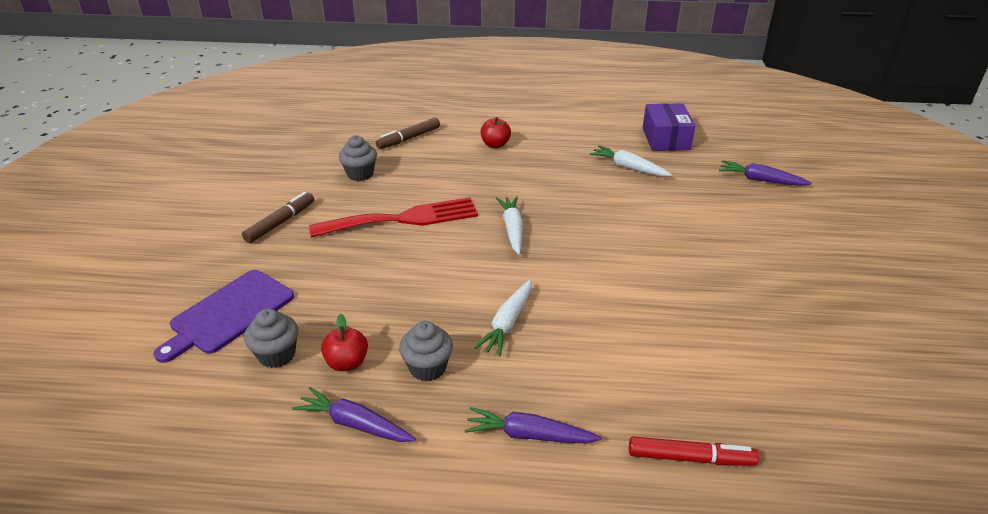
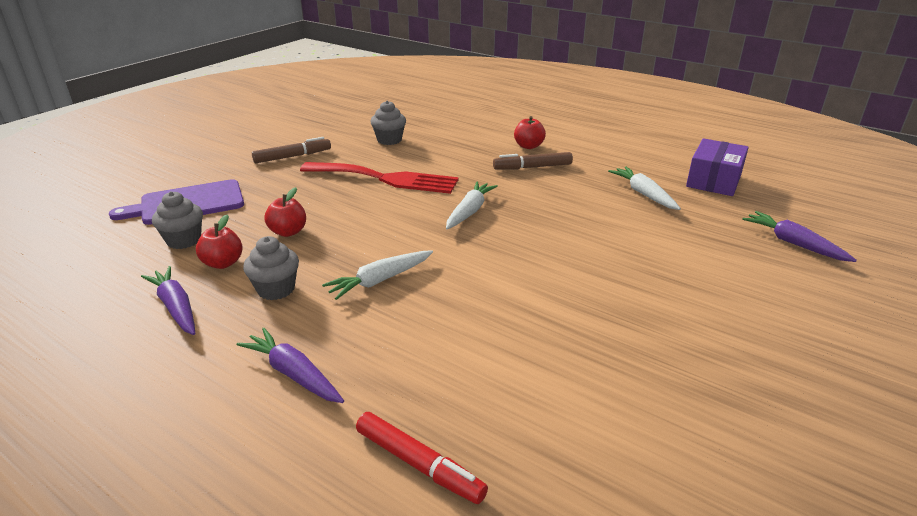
camera: 30 degrees right, 5 degrees down
brown marker [376,118,440,149] -> brown marker moved to [493,152,573,169]
none -> red apple [264,187,306,237]

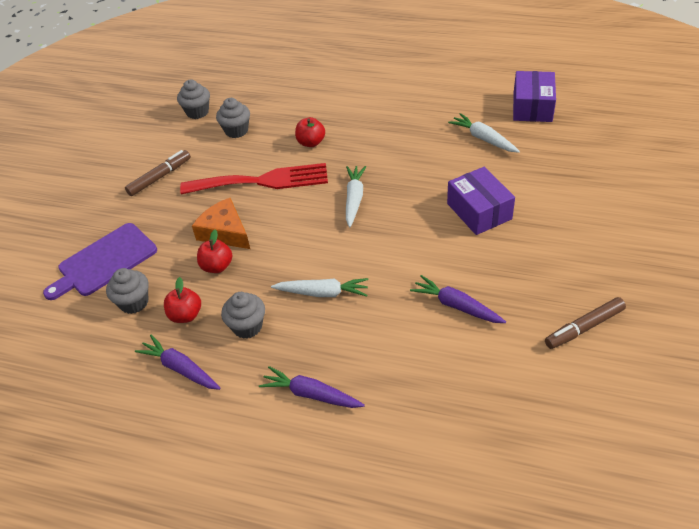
camera: 15 degrees left, 15 degrees up
white carrot [322,250,433,300] -> white carrot turned 120 degrees counterclockwise [271,278,368,297]
red marker [356,412,488,504] -> none
brown marker [493,152,573,169] -> brown marker moved to [545,297,626,349]
red apple [514,116,546,149] -> red apple moved to [295,117,325,147]
purple carrot [743,211,857,262] -> purple carrot moved to [410,275,506,323]
none -> grey cupcake [177,79,210,119]
none -> orange cheese [192,198,250,249]
none -> purple box [447,167,515,235]

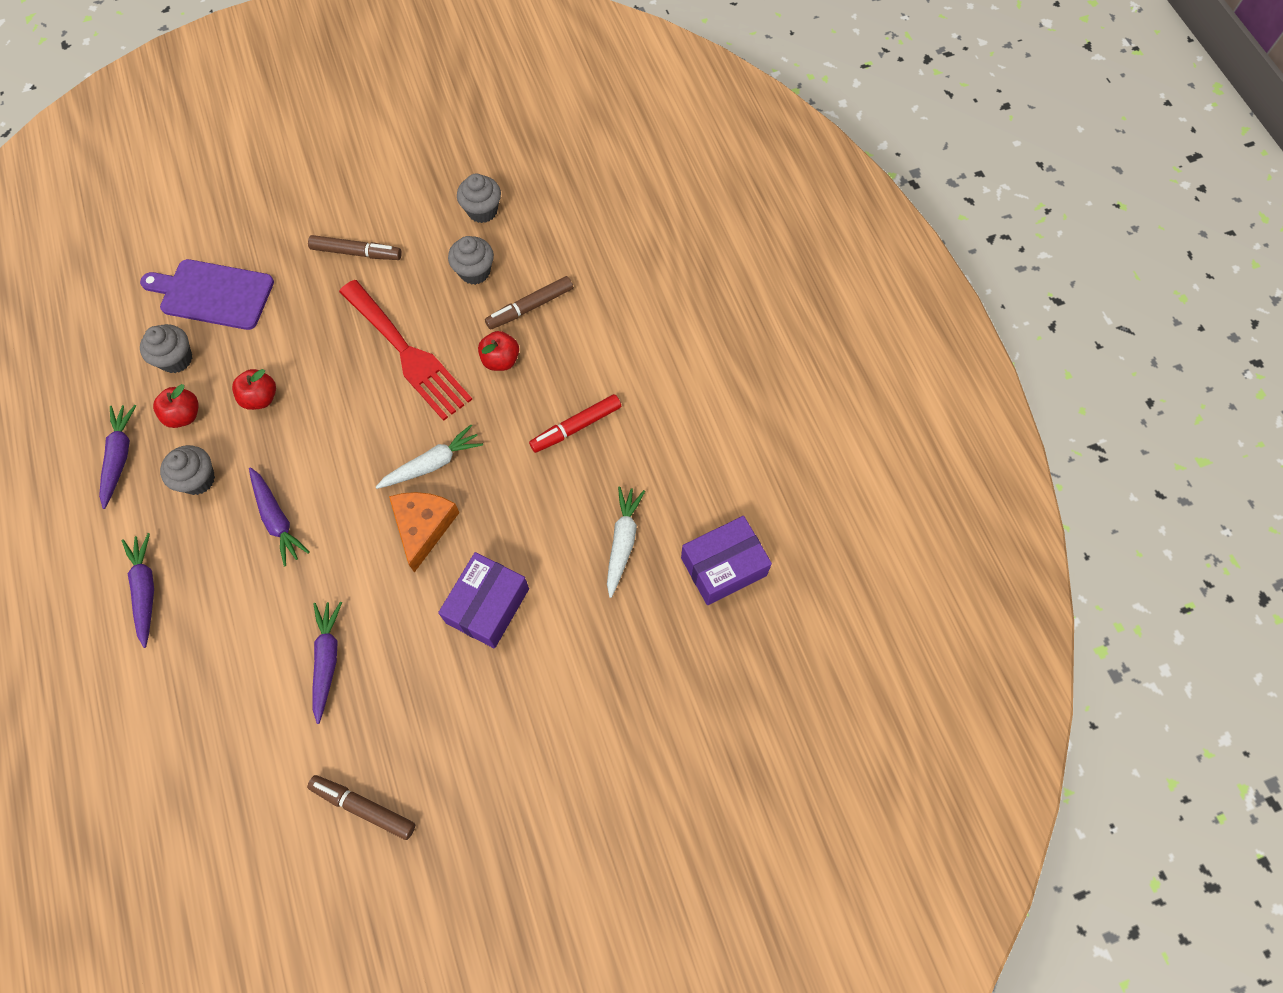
camera: 50 degrees right, 20 degrees up
orange cheese [192,198,250,249] -> orange cheese moved to [389,492,459,572]
white carrot [271,278,368,297] -> purple carrot [249,467,310,566]
none -> brown marker [485,276,573,329]
none -> red marker [529,394,621,453]

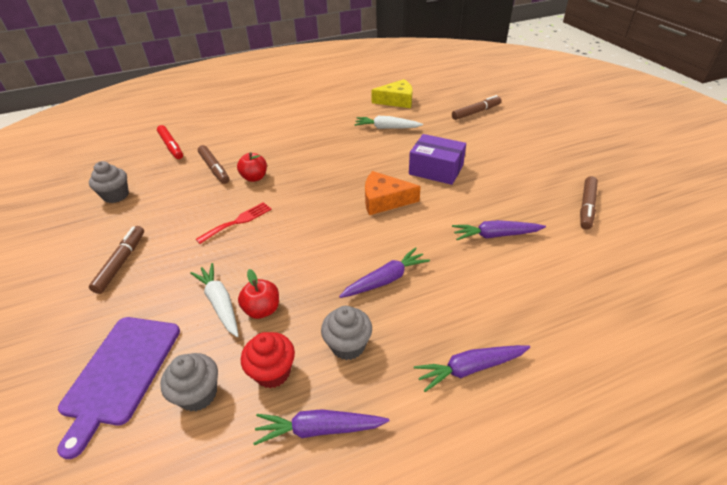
camera: 90 degrees left, 25 degrees down
red apple [153,384,198,428] -> red cupcake [241,332,295,388]
red fork [339,280,472,421] -> red fork [196,202,272,244], size x0.53
white carrot [376,425,483,489] -> white carrot moved to [190,263,239,337]
grey cupcake [448,236,494,285] -> none
red marker [529,394,621,453] -> red marker moved to [157,125,183,159]
purple box [681,516,772,605] -> yellow cheese [371,79,412,108]
none -> brown marker [452,95,501,120]

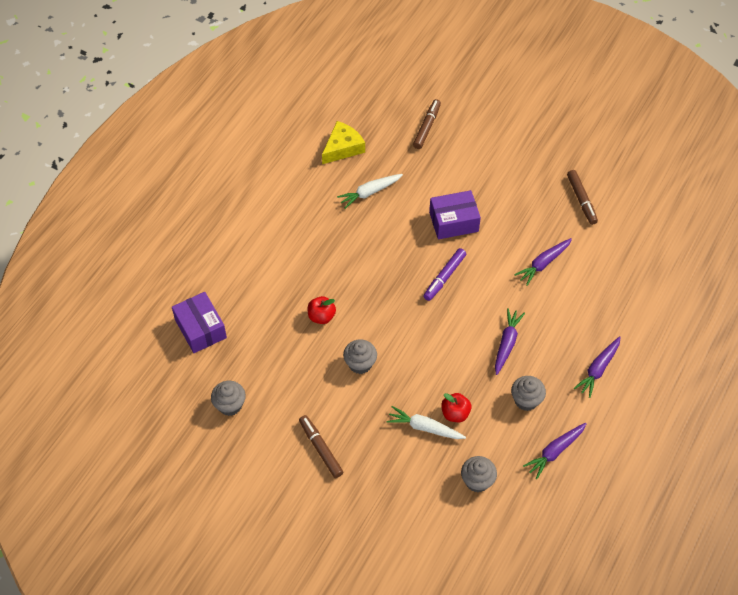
camera: 40 degrees left, 15 degrees up
purple cutting board [57,317,180,459] -> none
red marker [157,125,183,159] -> purple box [172,292,227,353]
red fork [196,202,272,244] -> grey cupcake [343,339,377,374]
brown marker [198,145,229,184] -> none
red cupcake [241,332,295,388] -> none
orange cheese [365,171,421,215] -> purple marker [424,248,466,301]

